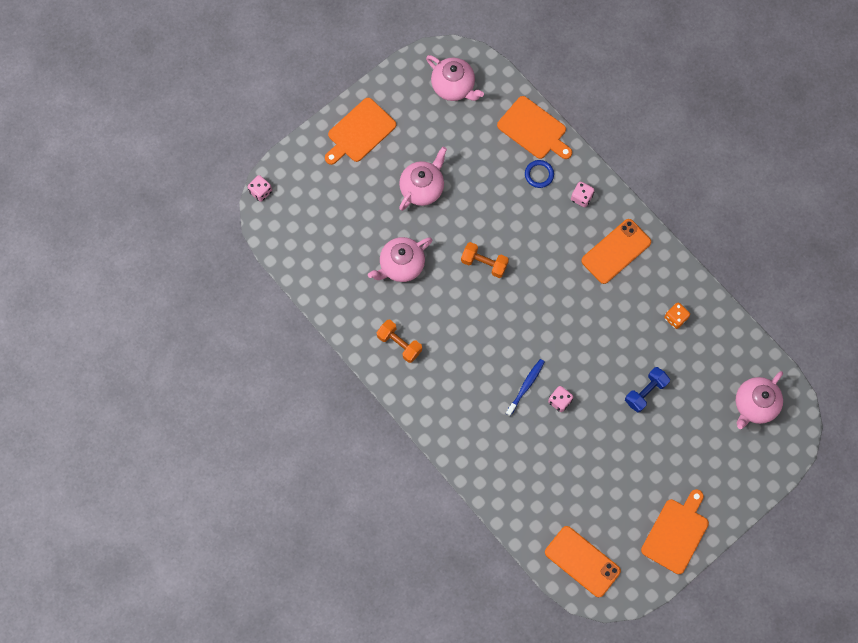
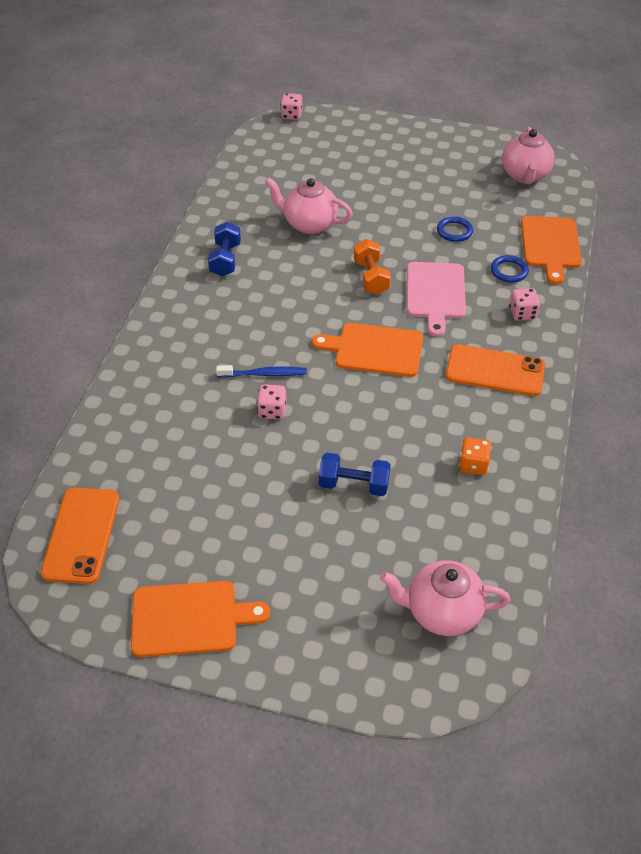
camera: 55 degrees right, 25 degrees down
orange cutting board [325,98,396,165] -> orange cutting board moved to [312,323,423,377]
orange dumbbell [376,320,422,363] -> blue dumbbell [208,222,241,277]
pink teapot [399,147,447,211] -> none
none -> pink cutting board [407,262,466,337]
none -> blue ring [437,216,473,242]

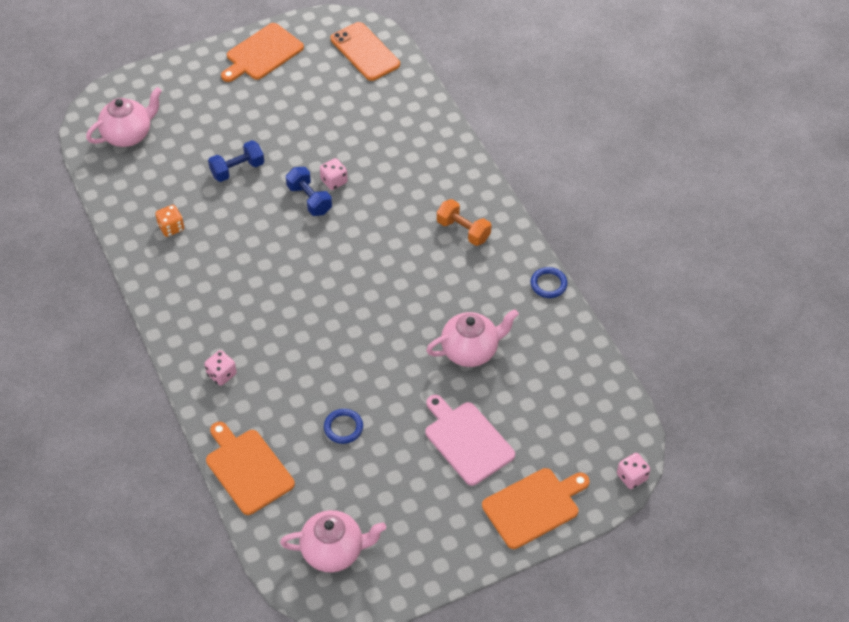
camera: 140 degrees right, 5 degrees up
blue dumbbell [208,222,241,277] -> blue dumbbell moved to [286,167,332,216]
blue toothbrush [216,365,307,378] -> none
orange cutting board [312,323,423,377] -> orange cutting board moved to [482,468,590,549]
orange dumbbell [354,239,391,295] -> orange dumbbell moved to [437,199,491,246]
pink cutting board [407,262,466,337] -> pink cutting board moved to [425,395,515,486]
orange phone [445,344,545,396] -> none
blue ring [491,255,529,283] -> blue ring moved to [531,267,567,298]
pink teapot [502,127,555,184] -> pink teapot turned 120 degrees clockwise [280,510,386,572]

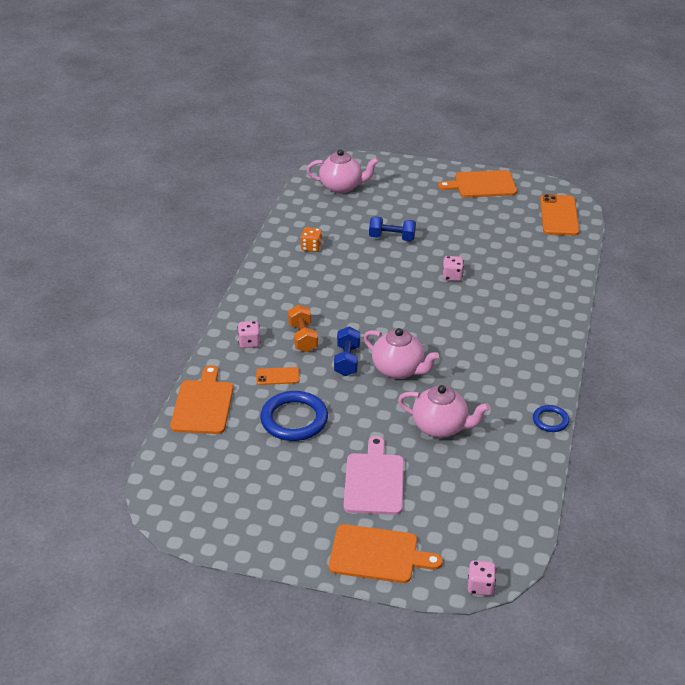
camera: 40 degrees right, 15 degrees down
pink teapot [280,510,386,572] -> pink teapot moved to [364,328,439,379]
blue dumbbell [286,167,332,216] -> blue dumbbell moved to [334,327,360,376]
blue ring [324,409,363,444] -> blue ring [260,391,328,441], size x1.86
orange dumbbell [437,199,491,246] -> orange dumbbell moved to [288,305,318,352]
none -> orange phone [256,367,300,385]

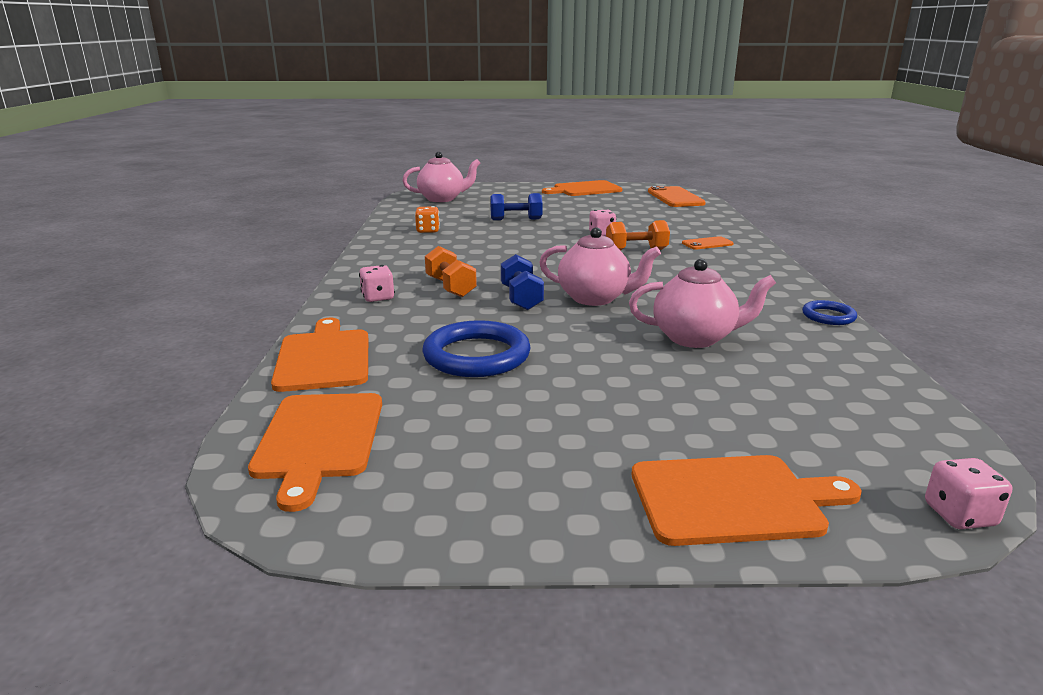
camera: 15 degrees left, 15 degrees down
orange phone [256,367,300,385] -> orange phone moved to [682,236,734,250]
pink cutting board [343,436,404,515] -> none
none -> orange cutting board [248,393,382,512]
none -> orange dumbbell [606,220,670,251]

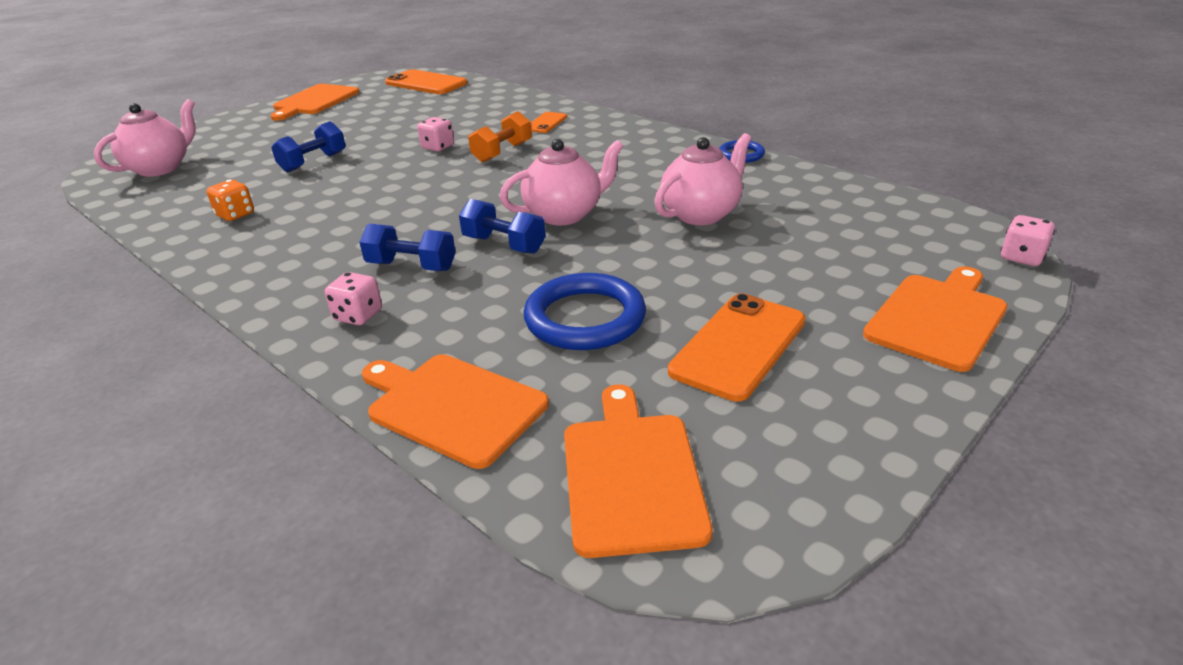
camera: 45 degrees left, 10 degrees up
orange cutting board [248,393,382,512] -> orange cutting board turned 135 degrees counterclockwise [564,384,713,558]
orange dumbbell [425,246,477,297] -> blue dumbbell [359,223,456,271]
none -> orange phone [668,293,806,401]

